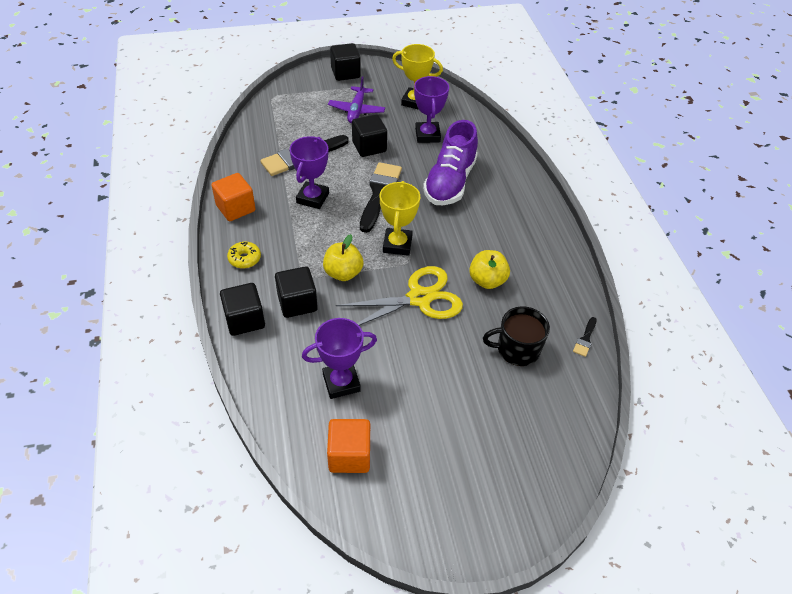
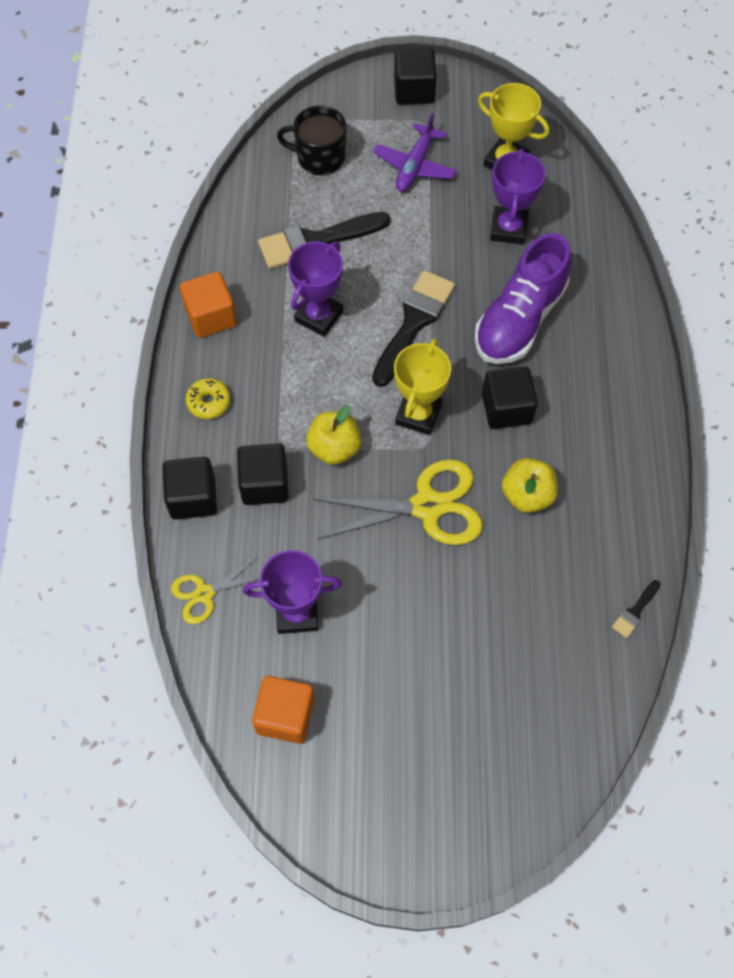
camera: 15 degrees right, 15 degrees up
black cube [352,114,387,157] -> black cube moved to [482,366,538,429]
black mug [483,306,550,366] -> black mug moved to [277,106,347,175]
none -> yellow scissors [171,557,260,624]

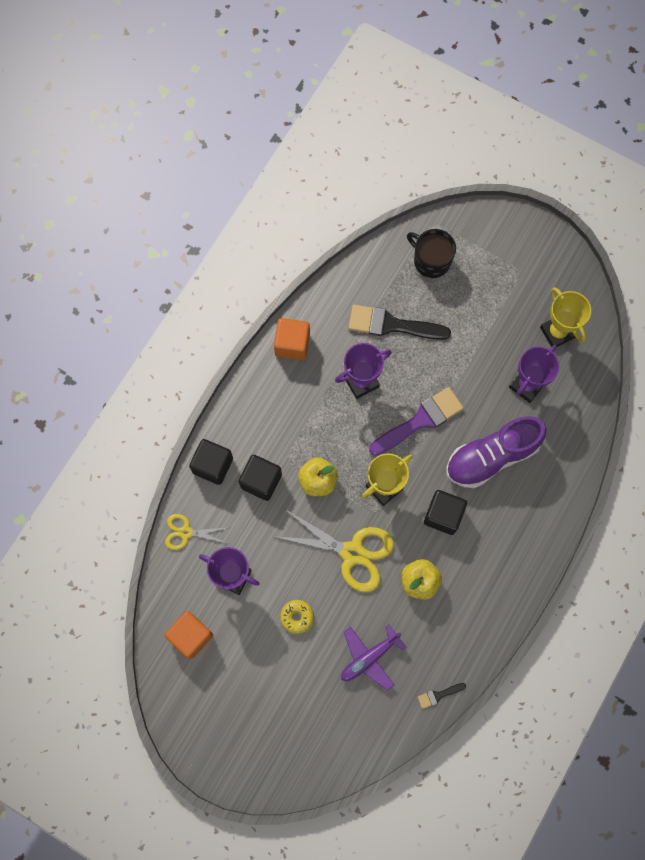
camera: 30 degrees right, 10 degrees up
yellow donut [186,378,231,419] -> yellow donut moved to [280,600,314,634]
black brush [372,270,455,387] -> purple brush [369,387,464,456]
purple plane [373,113,457,192] -> purple plane moved to [341,624,407,691]
black cube [394,48,437,105] -> none

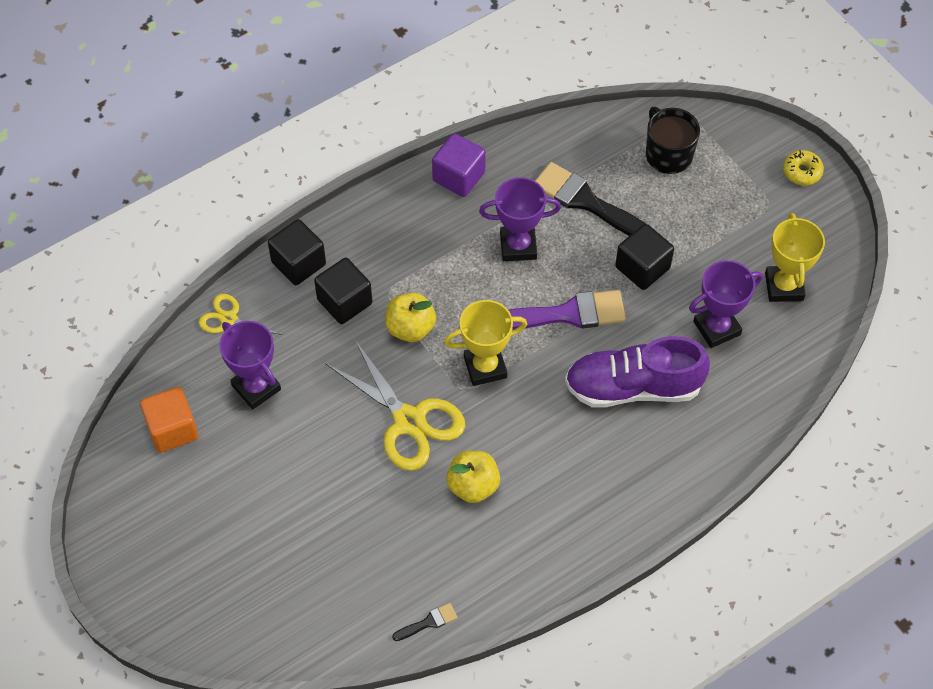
camera: 25 degrees right, 15 degrees down
orange cube [274,318,310,360] -> purple cube [432,133,486,197]
yellow donut [280,600,314,634] -> yellow donut moved to [783,150,824,185]
purple plane [341,624,407,691] -> none
black brush [418,683,466,709] -> black brush turned 150 degrees clockwise [392,603,458,641]
black cube [424,490,467,535] -> black cube moved to [615,224,674,290]

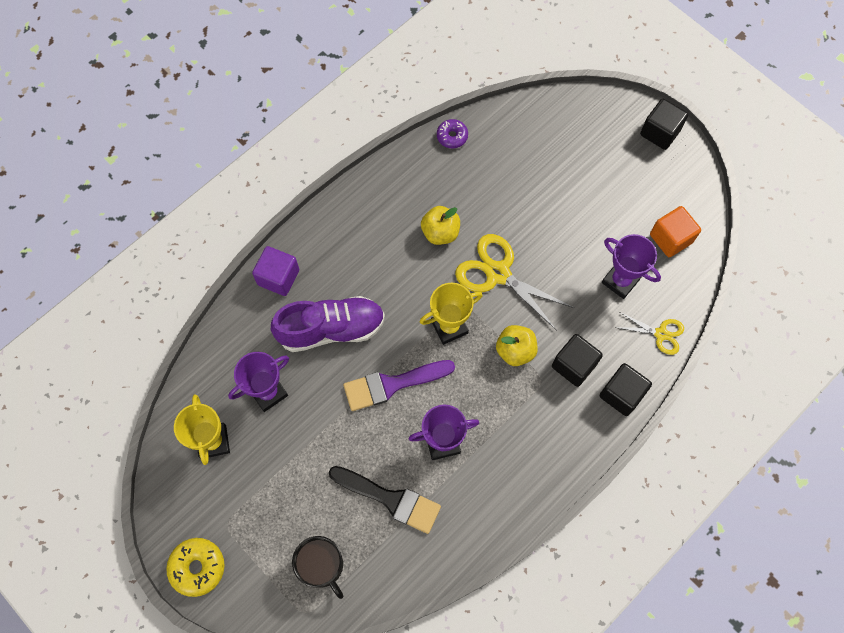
camera: 170 degrees right, 10 degrees up
black brush [392,603,458,641] -> purple donut [437,119,468,148]
purple cube [432,133,486,197] -> purple cube moved to [252,246,299,296]
black cube [615,224,674,290] -> black cube moved to [640,99,688,150]
yellow donut [783,150,824,185] -> yellow donut [166,538,225,597], size x1.52

